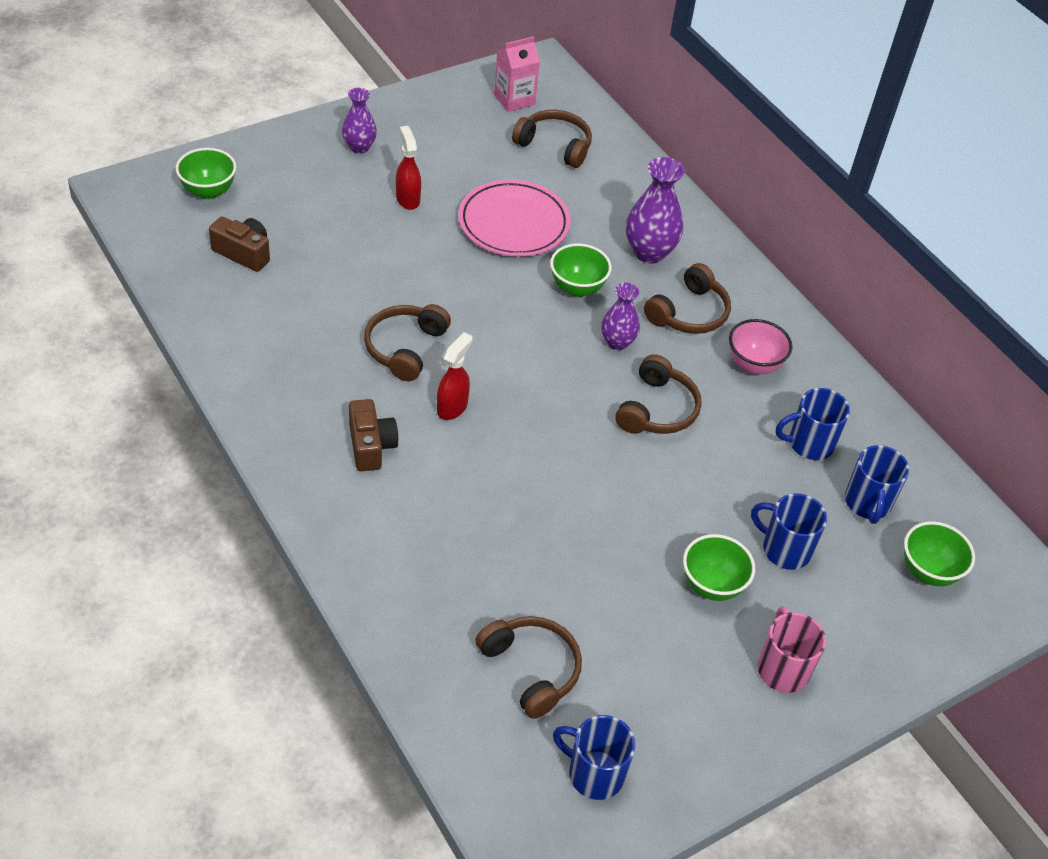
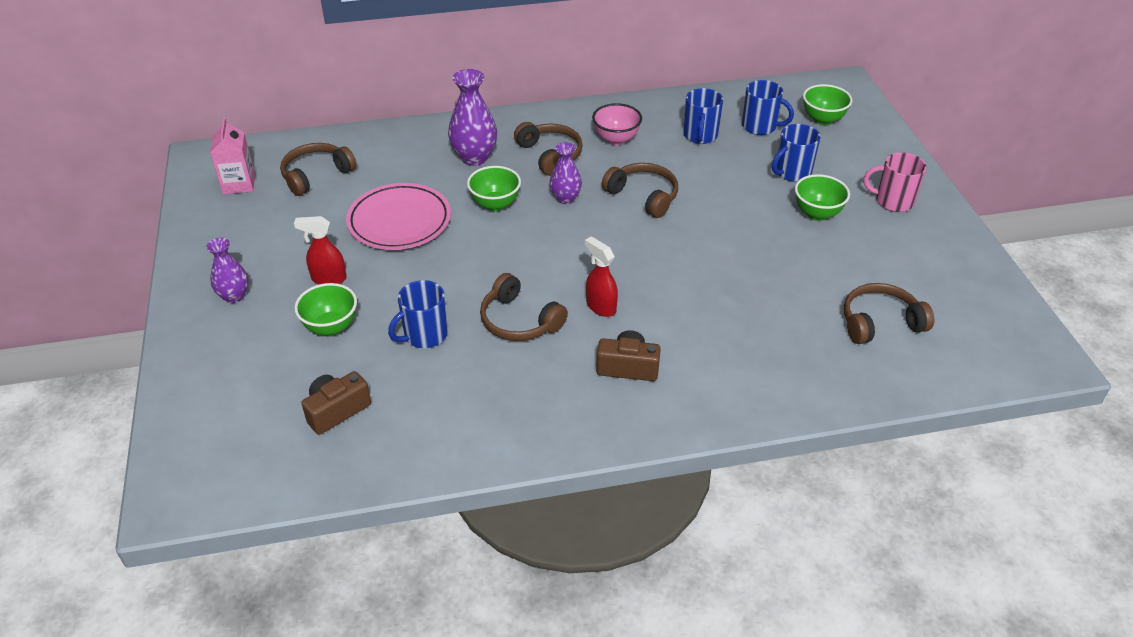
camera: 65 degrees left, 5 degrees down
green bowl [176,148,237,199] -> green bowl moved to [294,283,357,336]
blue mug [553,715,636,800] -> blue mug moved to [388,280,448,348]

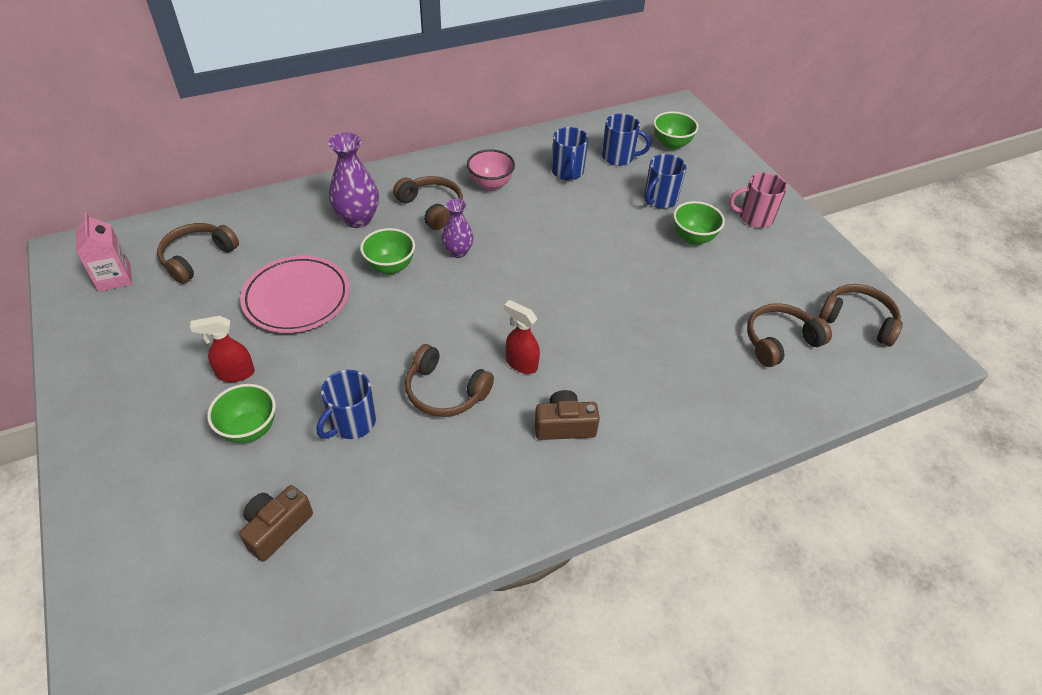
camera: 15 degrees left, 5 degrees up
purple vase [206,238,248,303] -> none
brown headphones [602,163,678,218] -> brown headphones moved to [819,284,903,346]

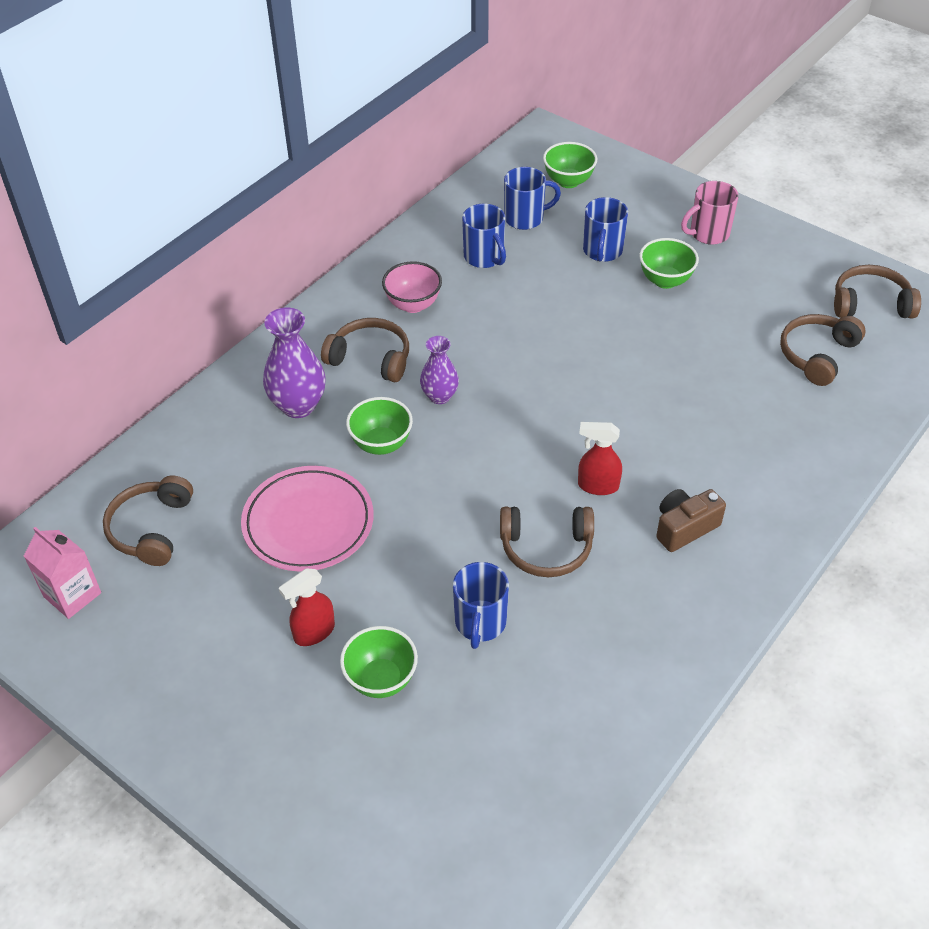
camera: 25 degrees left, 0 degrees up
brown camera [239,485,313,562] -> none

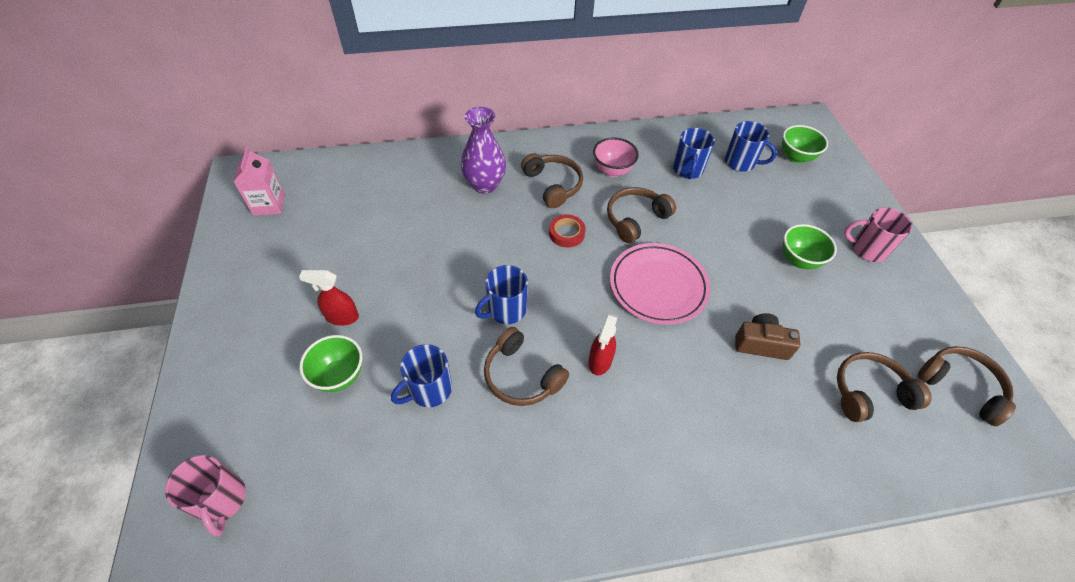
camera: 40 degrees right, 5 degrees up
brown headphones [103,476,193,566] -> brown headphones moved to [607,187,676,243]
pink plate [241,466,374,572] -> pink plate moved to [610,243,710,325]
green bowl [346,397,413,455] -> none
purple vase [420,336,459,404] -> red tape [549,214,586,247]
red spray bottle [578,422,622,495] -> red spray bottle turned 120 degrees counterclockwise [588,313,618,375]
blue mug [583,197,628,262] -> blue mug moved to [475,265,528,324]
brown camera [656,489,726,552] -> brown camera moved to [735,313,801,360]
none -> pink mug [165,455,246,536]

